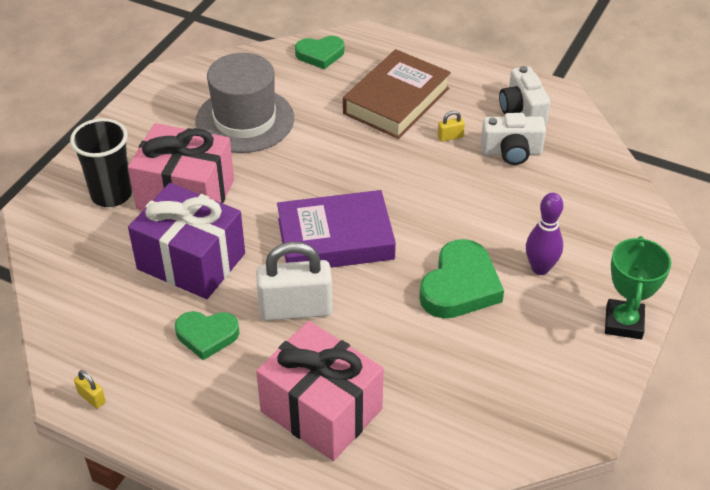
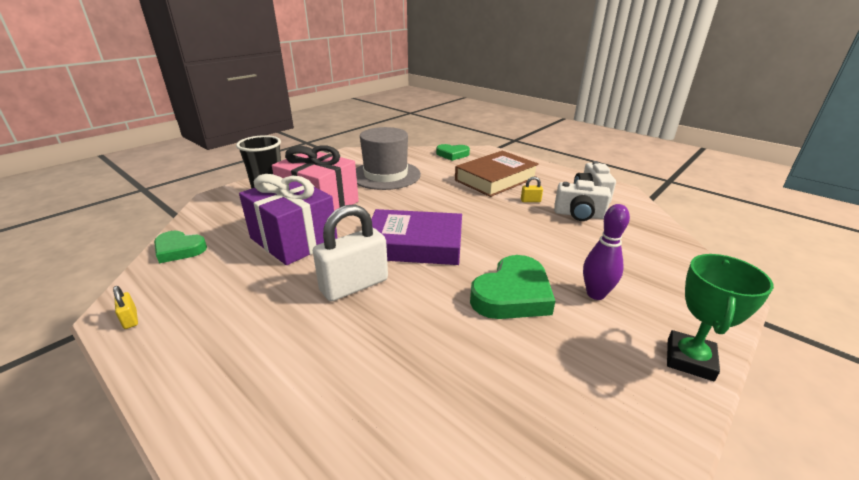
camera: 15 degrees right, 15 degrees down
green heart [175,311,239,360] -> green heart moved to [154,231,207,263]
white padlock [256,242,333,321] -> white padlock turned 45 degrees counterclockwise [313,204,388,301]
pink gift [256,321,384,461] -> none

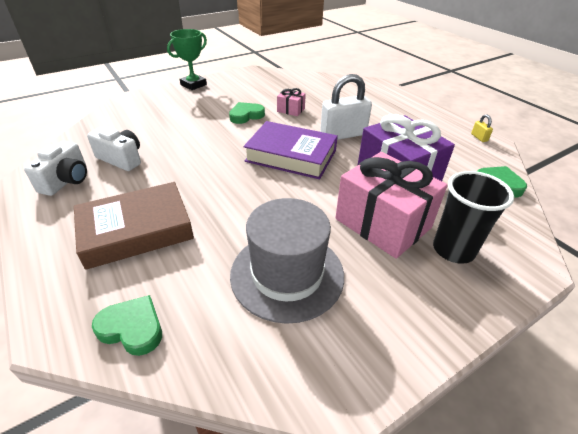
camera: 165 degrees left, 10 degrees up
green heart [470,255,555,319] -> green heart [229,102,265,124], size x0.65
yellow padlock [521,177,543,202] -> none
purple bowling pin [583,204,630,300] -> none
none -> pink gift [277,88,306,116]

